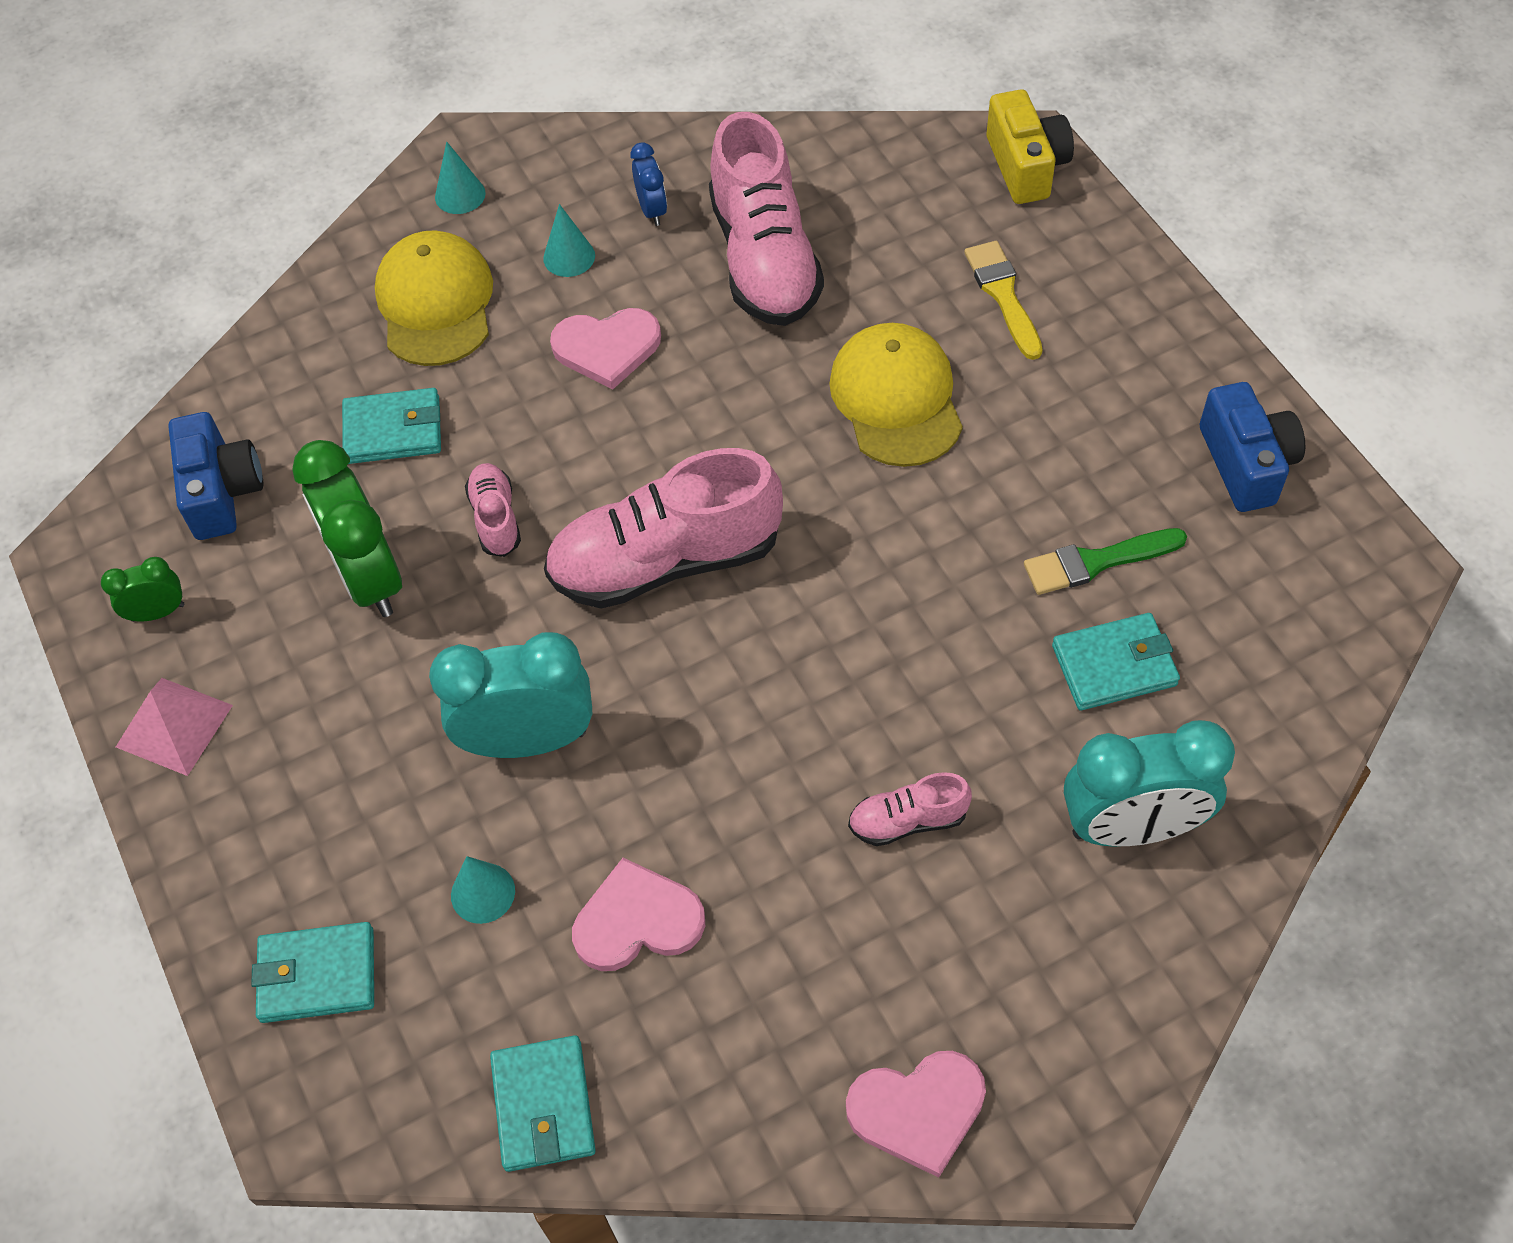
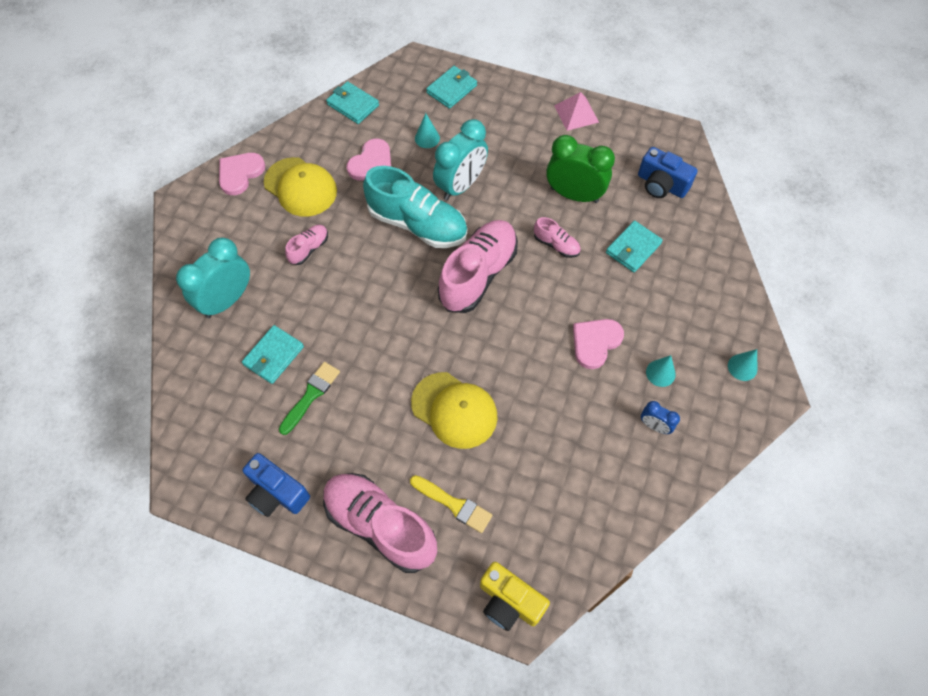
camera: 135 degrees right, 5 degrees up
green clock [101,557,184,622] -> none
yellow cap [375,231,493,366] -> yellow cap moved to [264,157,337,217]
pink shoe [709,112,824,326] -> pink shoe moved to [323,473,437,573]
none -> turquoise shoe [363,166,467,248]

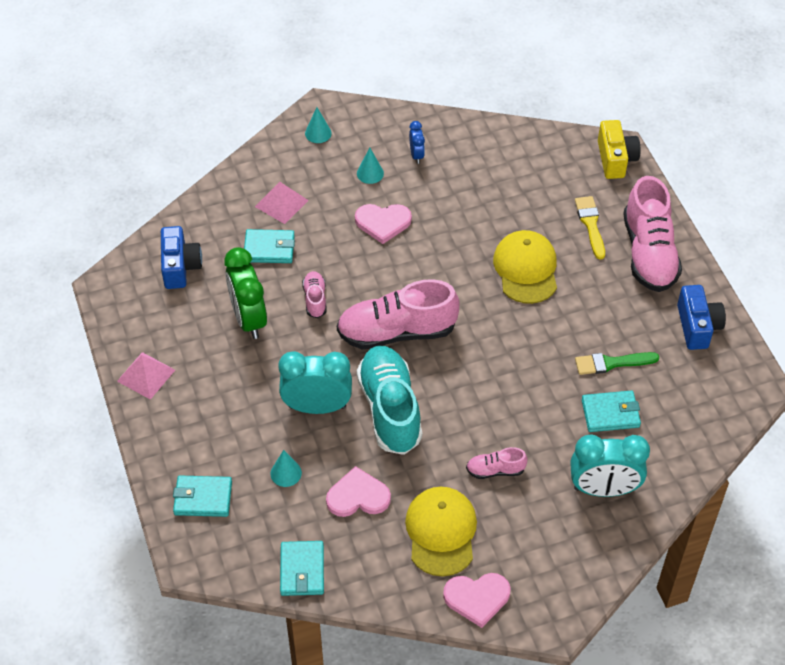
camera: 130 degrees left, 10 degrees down
none -> pink pyramid [255,182,309,224]

